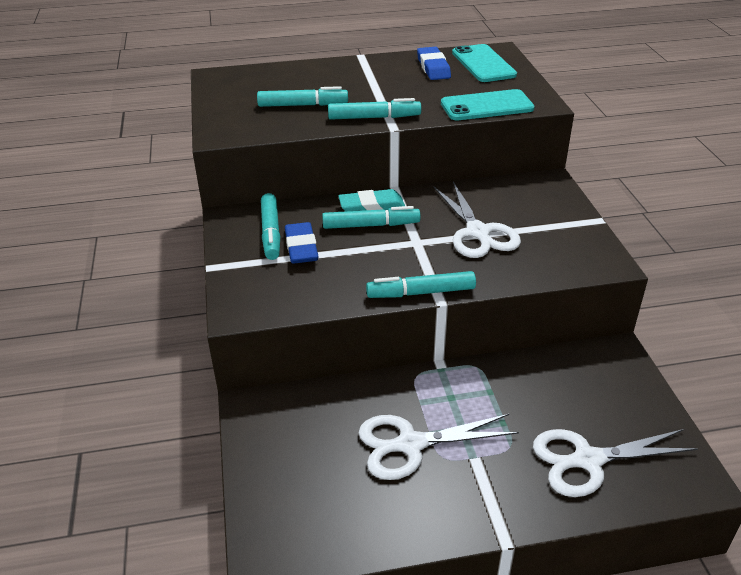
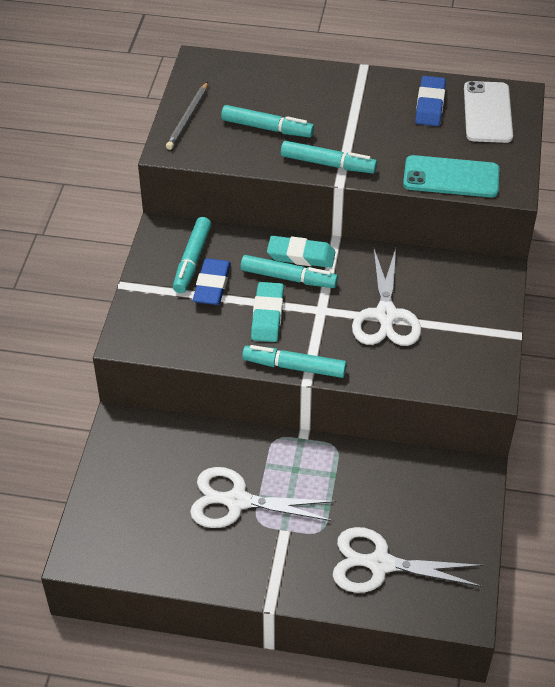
camera: 20 degrees right, 10 degrees up
turquoise phone [452,44,517,82] -> white phone [464,81,513,143]
none -> grey pencil [166,82,208,150]
none -> turquoise eraser [251,282,284,342]

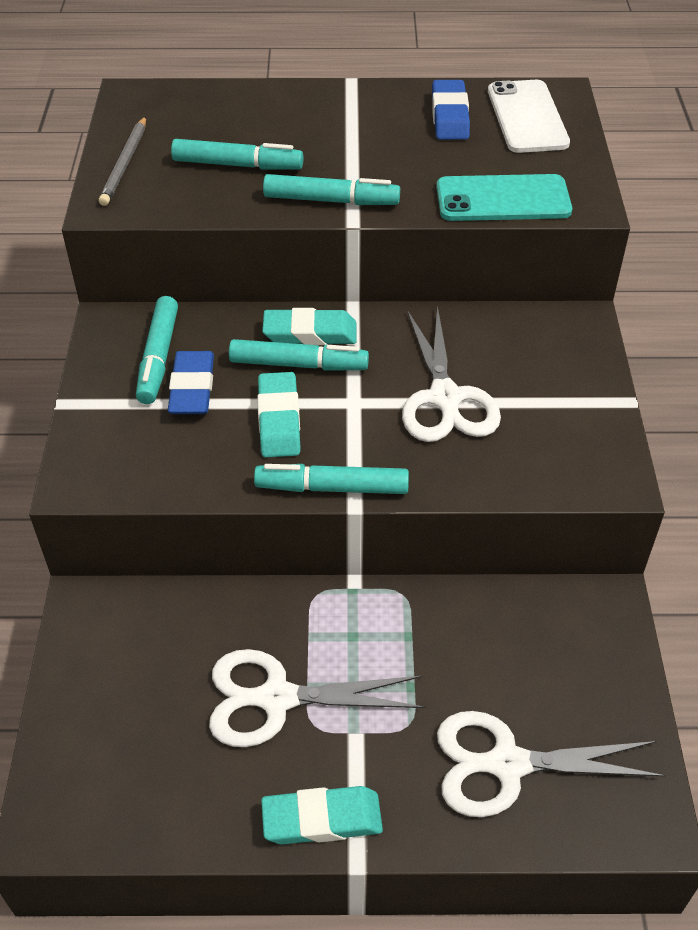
camera: 10 degrees left, 0 degrees up
none -> turquoise eraser [261,786,383,845]

